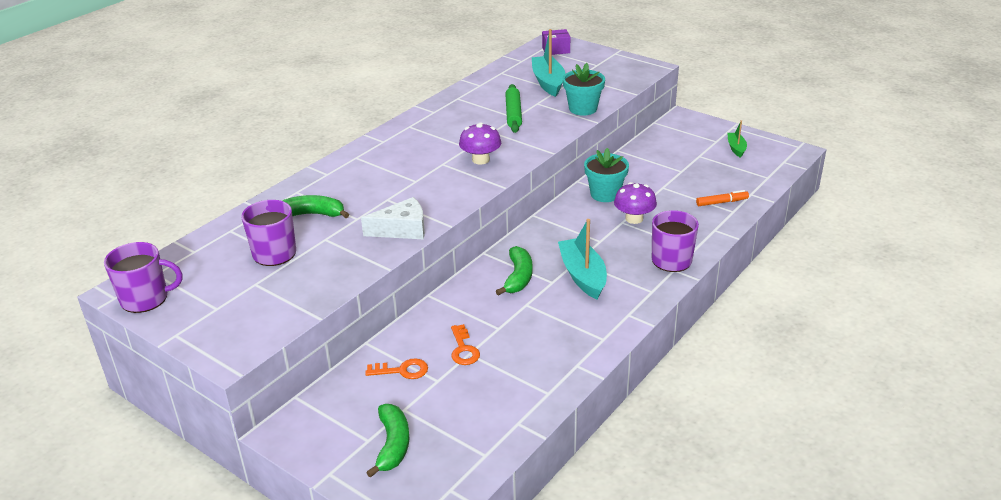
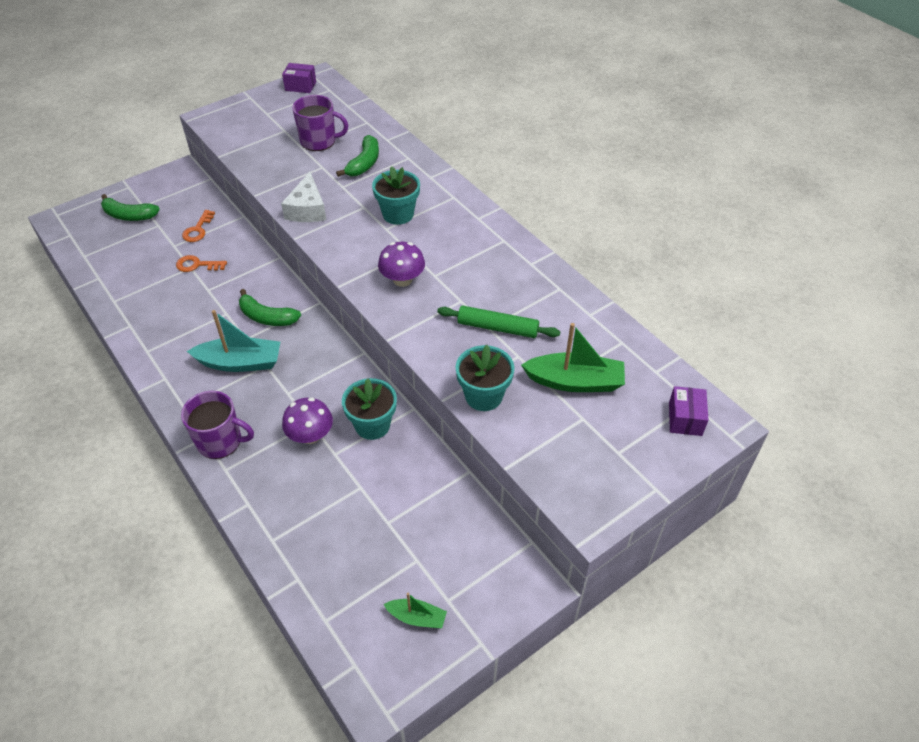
camera: 105 degrees right, 15 degrees up
purple mug [104,242,182,313] -> purple box [282,63,316,93]
turquoise boat [532,29,565,97] -> green boat [521,323,625,392]
orange marker [696,190,749,206] -> none
none -> turquoise flower pot [372,166,420,225]

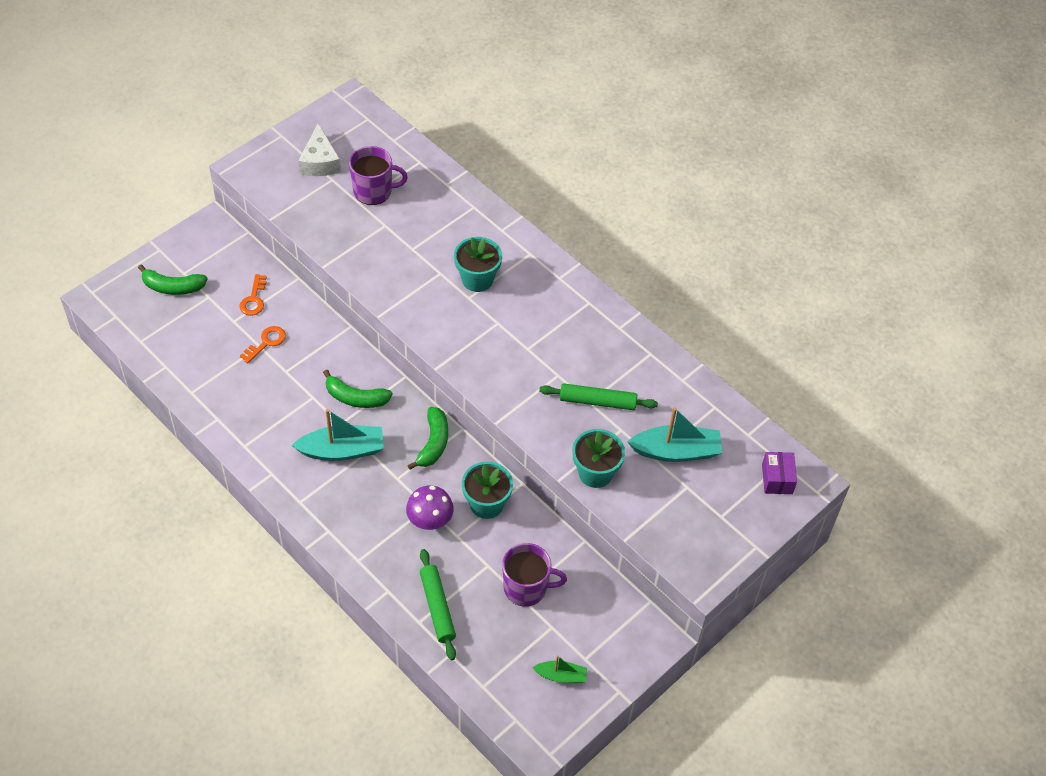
camera: 10 degrees left, 5 degrees up
orange key [176,255,227,272] -> orange key turned 135 degrees clockwise [240,326,286,363]
purple mug [181,391,254,459] -> purple mug moved to [502,543,567,607]
white cheese [281,172,326,222] -> white cheese moved to [298,123,341,176]
purple box [282,63,316,93] -> none
green banana [336,135,379,177] -> green banana moved to [408,407,448,470]
purple mushroom [378,242,425,287] -> none
green boat [521,323,625,392] -> turquoise boat [627,407,722,462]
none -> green rolling pin [420,549,456,660]

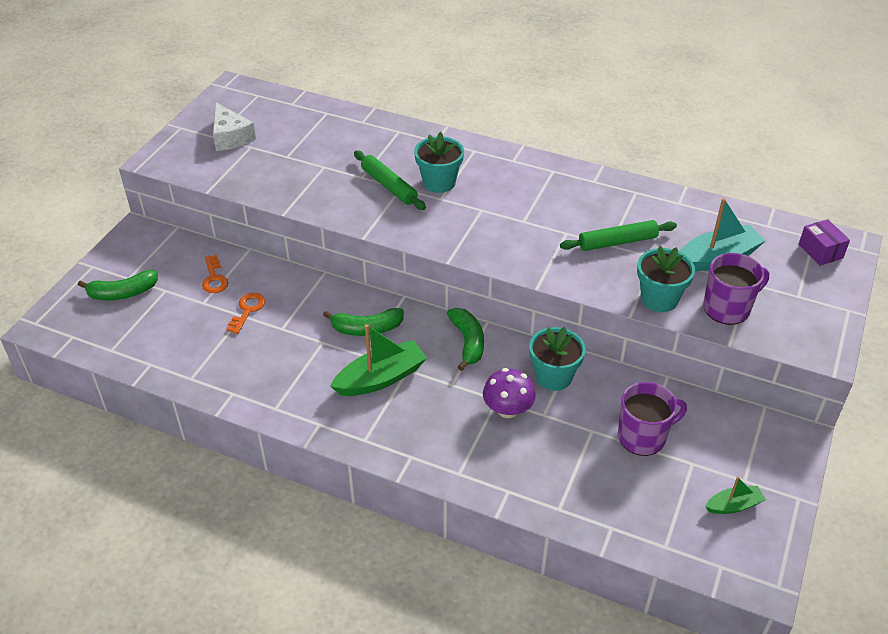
camera: 20 degrees left, 10 degrees down
turquoise boat [292,409,384,461] -> green boat [330,324,427,396]
purple mug [349,146,408,205] -> purple mug moved to [703,253,769,325]
green rolling pin [420,549,456,660] -> green rolling pin moved to [354,151,426,210]

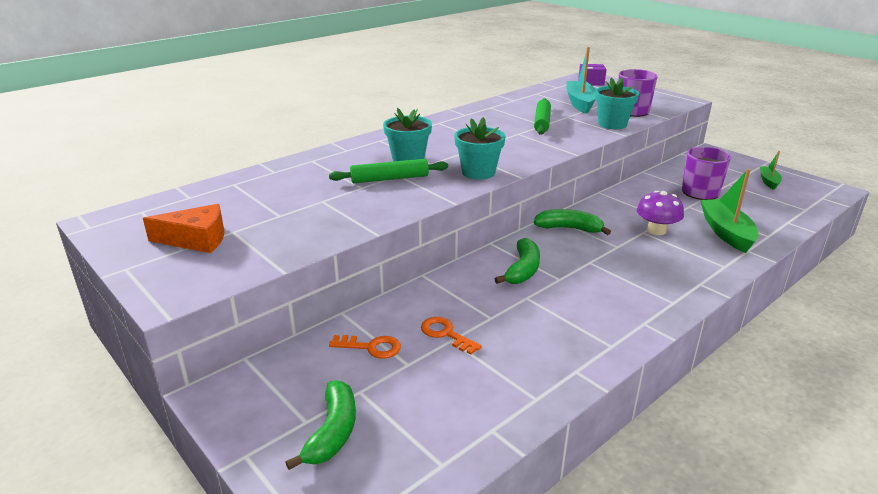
camera: 65 degrees left, 15 degrees down
white cheese [213,102,256,151] -> orange cheese [143,204,224,253]
green boat [330,324,427,396] -> green boat moved to [700,169,759,253]
turquoise flower pot [529,327,586,391] -> turquoise flower pot moved to [454,117,506,180]

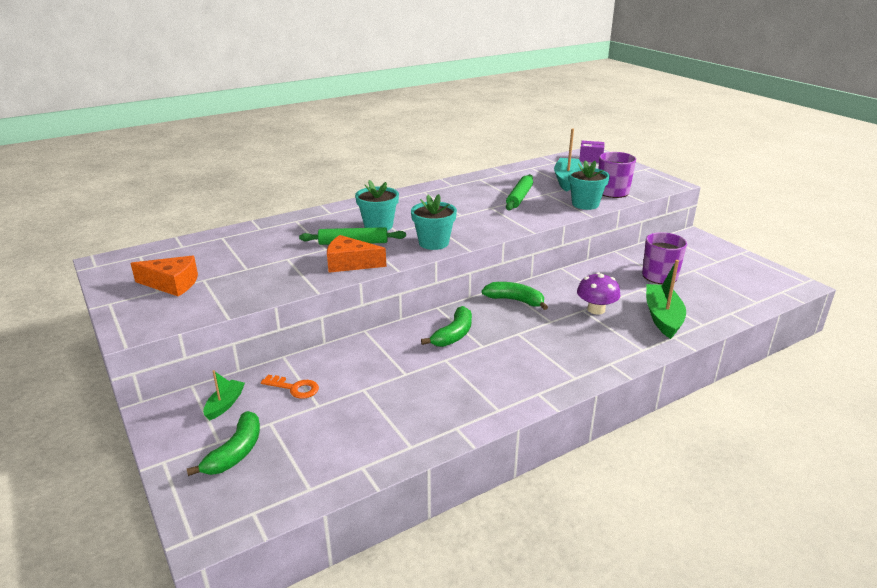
camera: 10 degrees right, 0 degrees up
orange key [421,317,482,355] -> none
green boat [760,151,782,190] -> green boat moved to [203,370,245,420]
none -> orange cheese [327,235,386,273]

